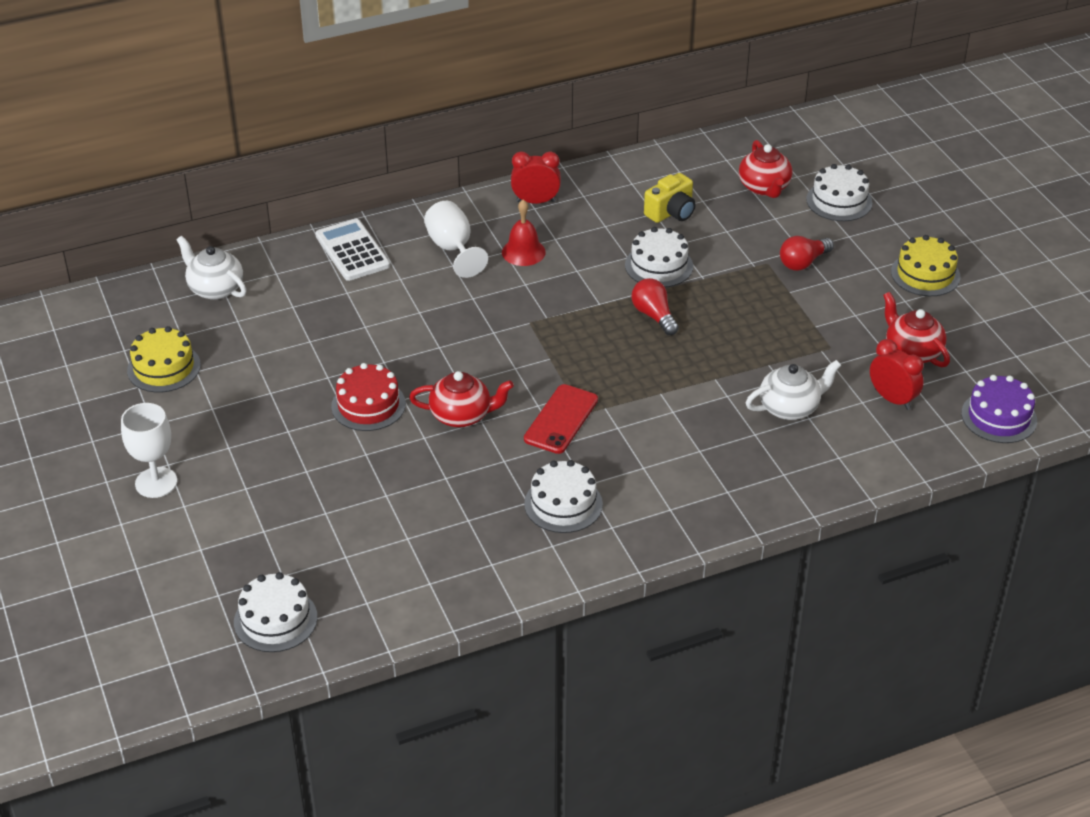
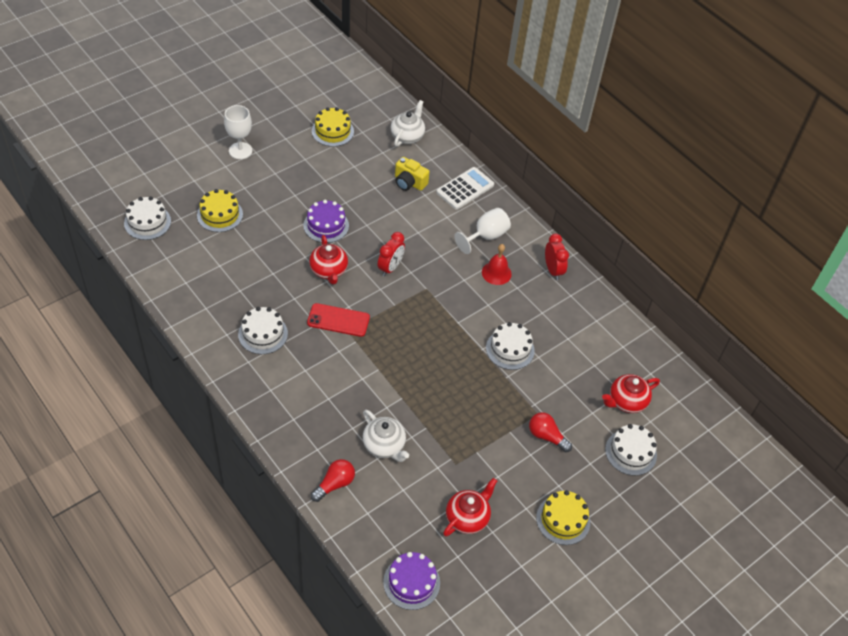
camera: 70 degrees right, 10 degrees up
red cake [331,363,406,431] -> purple cake [303,200,349,243]
red light bulb [631,278,679,335] -> red light bulb moved to [311,459,355,502]
yellow camera [644,173,696,223] -> yellow camera moved to [395,157,429,191]
red clock [870,339,924,410] -> red clock moved to [378,232,405,276]
none -> yellow cake [197,189,243,232]

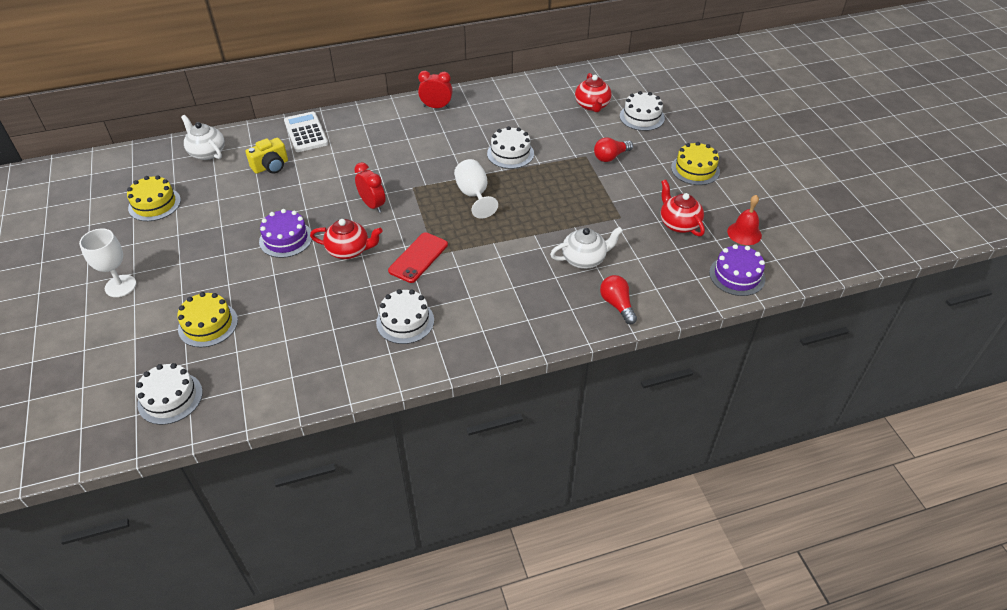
camera: 65 degrees left, 5 degrees down
white goblet [454,208,511,254] -> white goblet moved to [454,159,498,218]
red bell [482,244,512,285] -> red bell moved to [727,195,762,245]

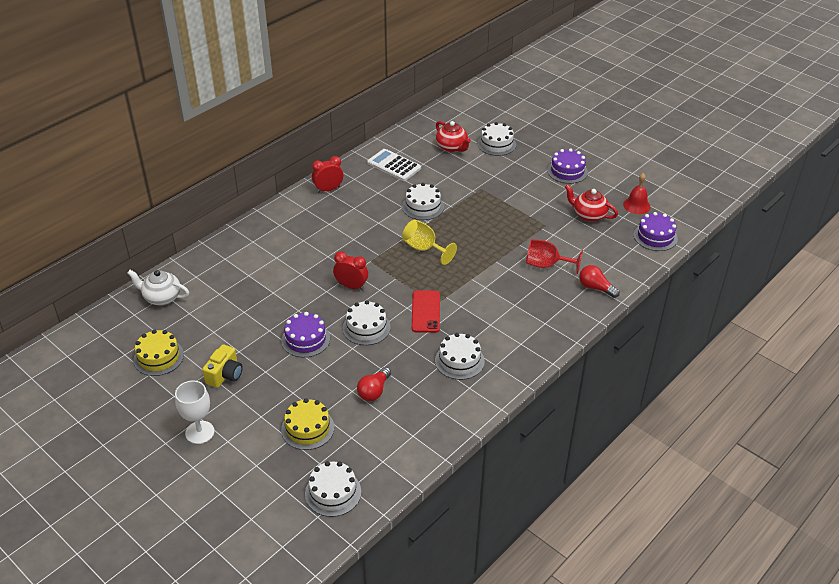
camera: 30 degrees left, 5 degrees down
yellow camera [245,138,288,174] -> yellow camera moved to [202,344,243,388]
white calculator [284,112,328,152] -> white calculator moved to [367,149,421,181]
red teapot [310,219,383,259] -> white cake [342,300,391,345]
white goblet [454,159,498,218] -> yellow goblet [402,220,457,265]
white teapot [550,227,623,269] -> red goblet [526,239,583,274]
red light bulb [594,137,633,162] -> red light bulb moved to [357,367,391,401]
yellow cake [671,142,720,185] -> purple cake [547,148,588,184]

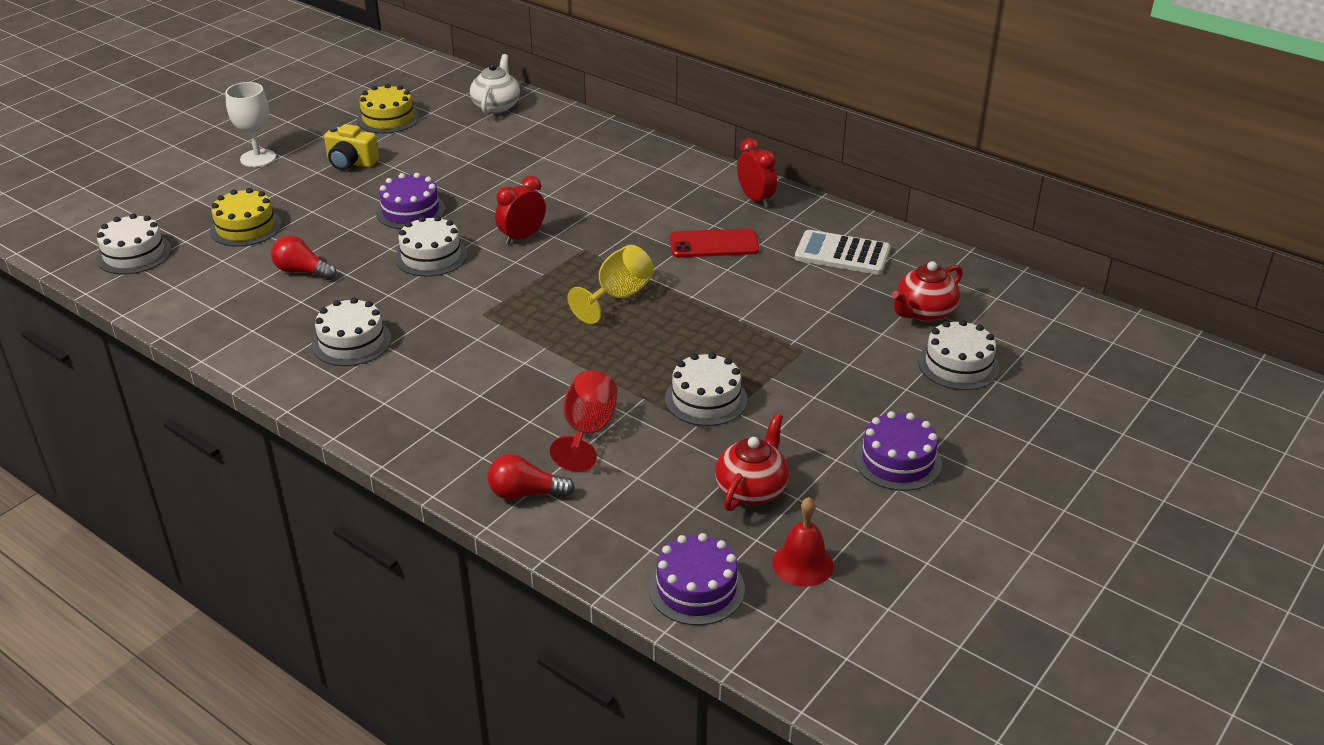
camera: 85 degrees right, 5 degrees down
red clock [333,251,368,290] -> red clock turned 150 degrees counterclockwise [495,175,546,245]
white calculator [367,149,421,181] -> white calculator turned 105 degrees counterclockwise [795,230,890,275]
white cake [402,183,444,220] -> white cake moved to [665,352,748,426]
red phone [412,290,440,333] -> red phone moved to [670,228,759,257]
red light bulb [579,265,620,298] -> red light bulb turned 120 degrees counterclockwise [487,454,575,500]

